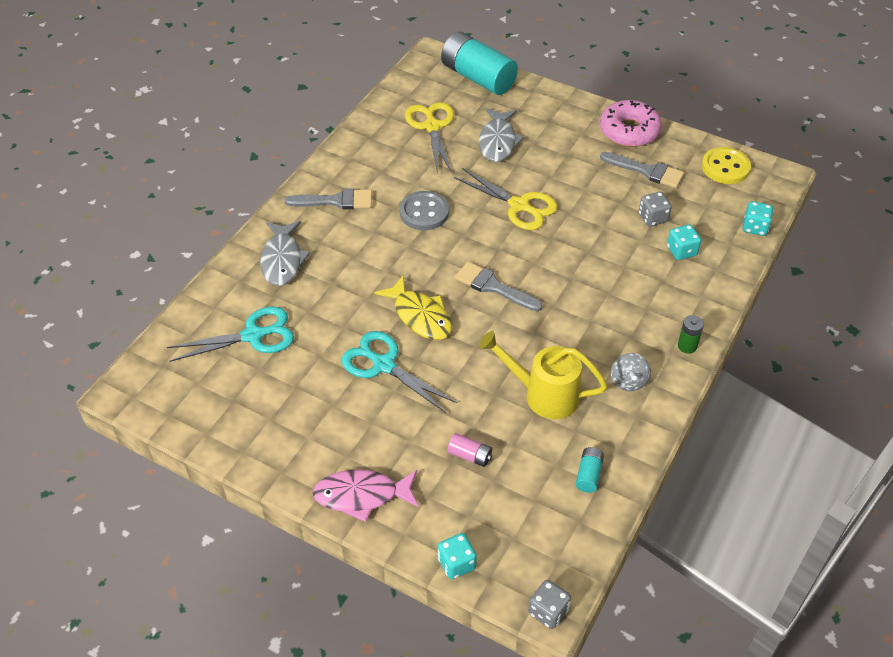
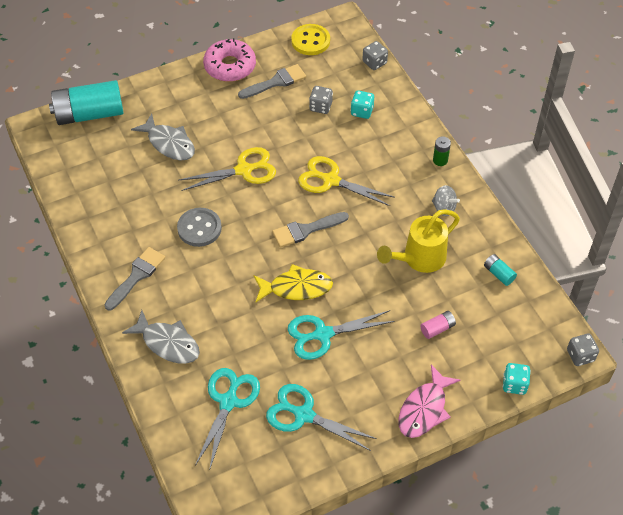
camera: 55 degrees left, 5 degrees up
yellow scissors [405,102,454,174] -> yellow scissors moved to [298,156,395,206]
turquoise dice [743,201,773,236] -> grey dice [362,41,388,70]
none -> turquoise scissors [266,384,377,451]

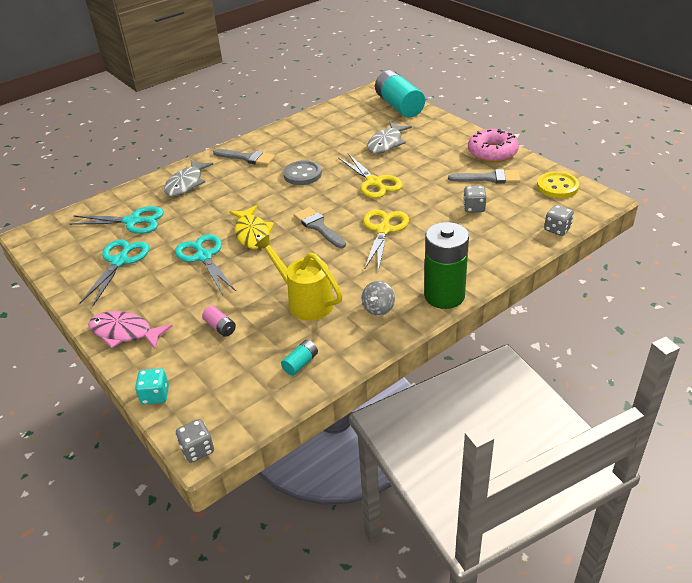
camera: 80 degrees right, 15 degrees down
grey brush [238,64,306,99] -> grey brush turned 45 degrees counterclockwise [448,169,520,184]
turquoise dice [351,90,374,119] -> none
green battery [433,136,451,166] -> green battery [424,222,469,309], size x2.35

